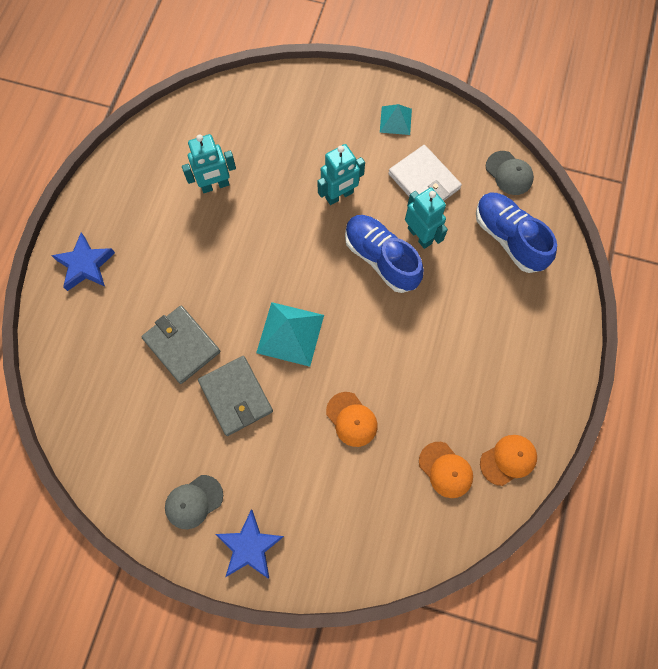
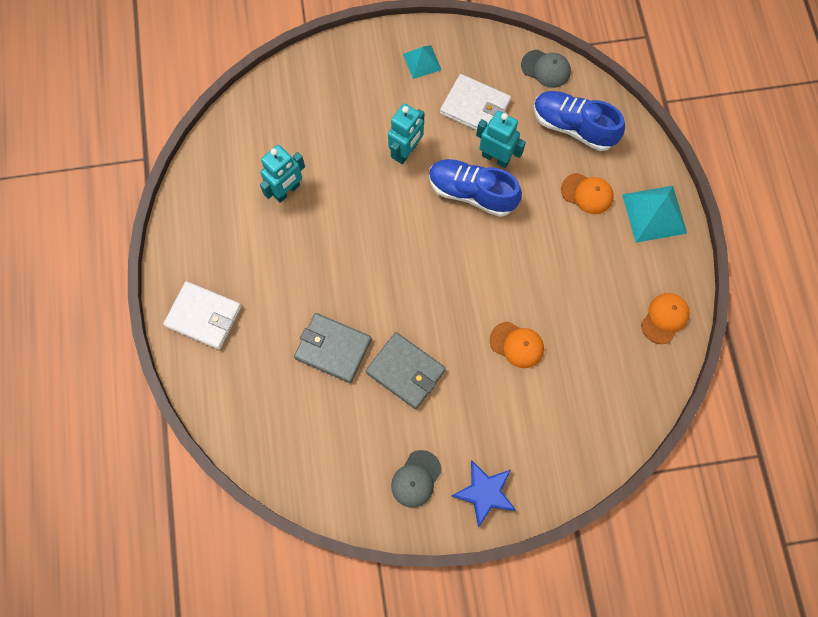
camera: 25 degrees left, 0 degrees up
blue star [51,233,115,291] -> white wallet [163,281,242,350]
turquoise pyramid [256,302,324,367] -> turquoise pyramid moved to [622,186,687,243]
orange cap [419,442,473,498] -> orange cap moved to [561,173,614,214]

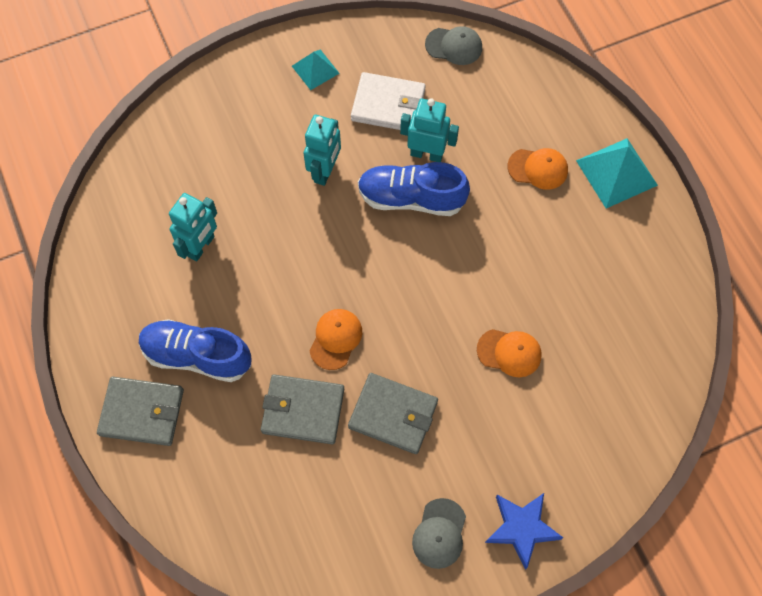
camera: 15 degrees left, 5 degrees down
white wallet [163,281,242,350] -> grey wallet [97,377,184,446]
blue shoe [534,91,625,151] -> blue shoe moved to [139,319,252,382]
orange cap [641,293,690,344] -> orange cap moved to [310,309,362,370]

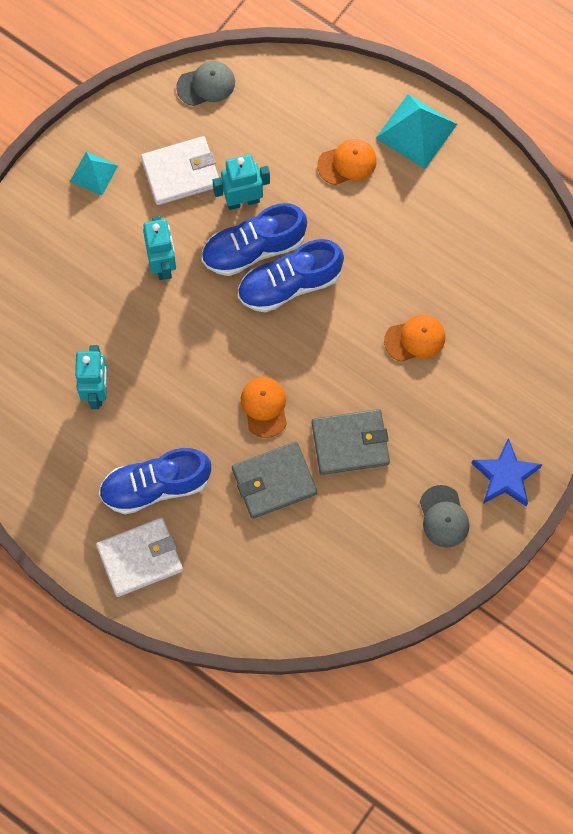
camera: 30 degrees left, 5 degrees up
grey wallet [97,377,184,446] -> white wallet [96,518,183,597]
none -> blue shoe [238,239,344,312]

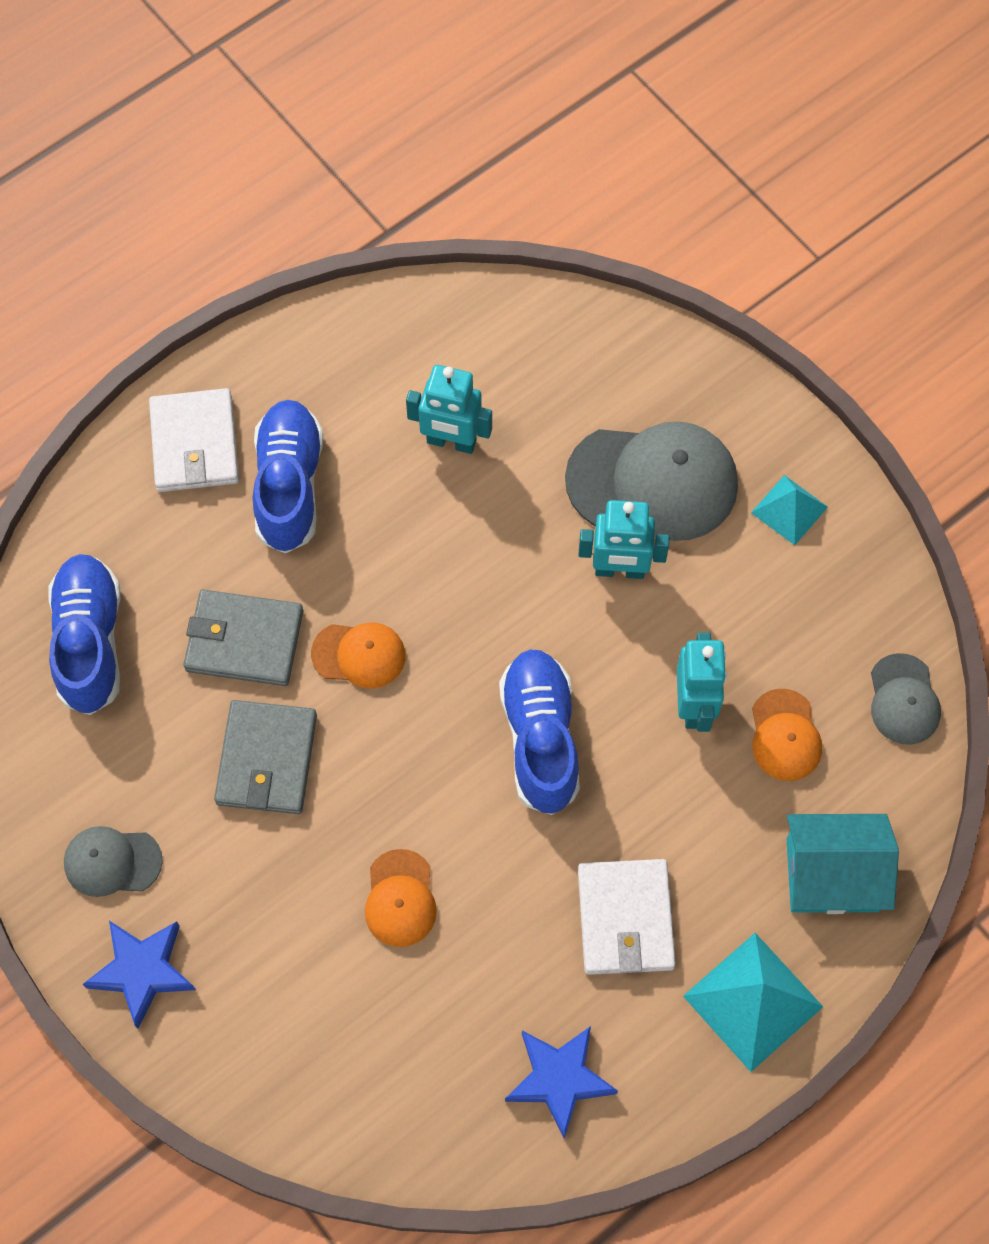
camera: 105 degrees right, 5 degrees down
white wallet [141,136,219,205] -> white wallet moved to [578,859,676,975]
blue shoe [202,203,307,276] -> blue shoe moved to [48,554,120,715]
grey wallet [232,442,317,519] -> grey wallet turned 75 degrees counterclockwise [183,589,303,686]
orange cap [317,139,377,185] -> orange cap moved to [752,689,822,781]
none -> blue star [505,1026,618,1139]
none -> grey cap [565,421,738,541]
none -> turquoise house [787,814,899,914]

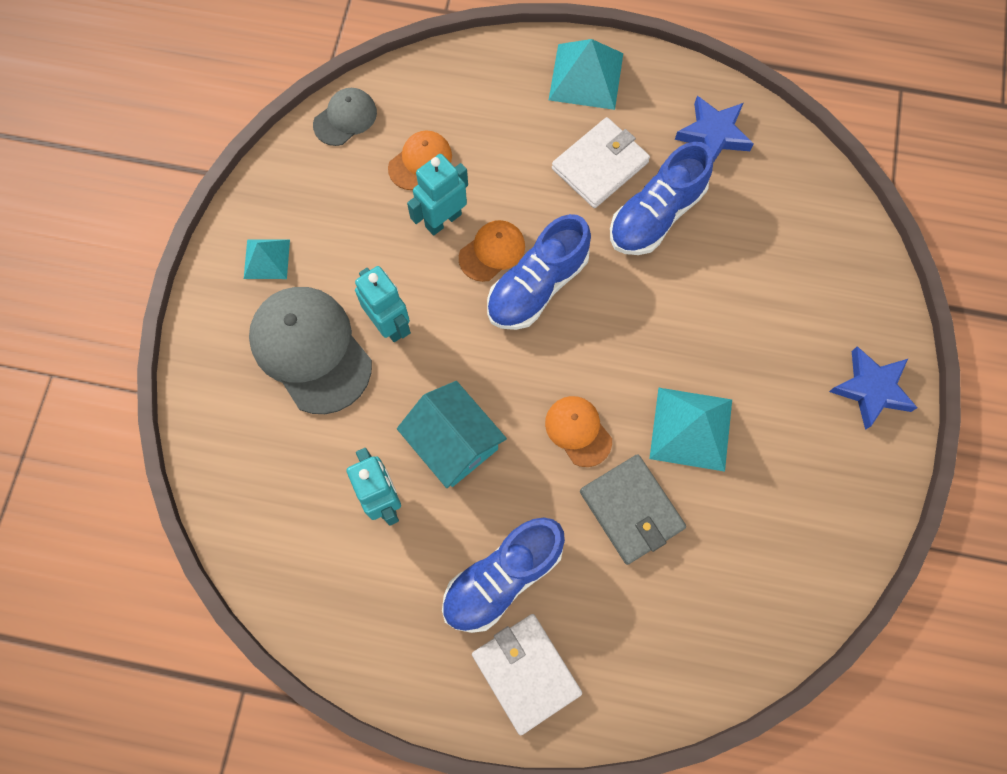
camera: 130 degrees left, 5 degrees up
blue shoe [48,554,120,715] -> blue shoe moved to [610,142,713,255]
grey cap [64,826,163,897] -> none
white wallet [149,388,239,492] -> white wallet turned 75 degrees counterclockwise [472,614,582,735]
grey wallet [214,700,317,814] -> turquoise pyramid [649,388,732,472]
orange cap [365,849,437,947] -> orange cap moved to [459,220,525,282]
turquoise house [787,814,899,914] -> turquoise house moved to [397,381,507,488]

